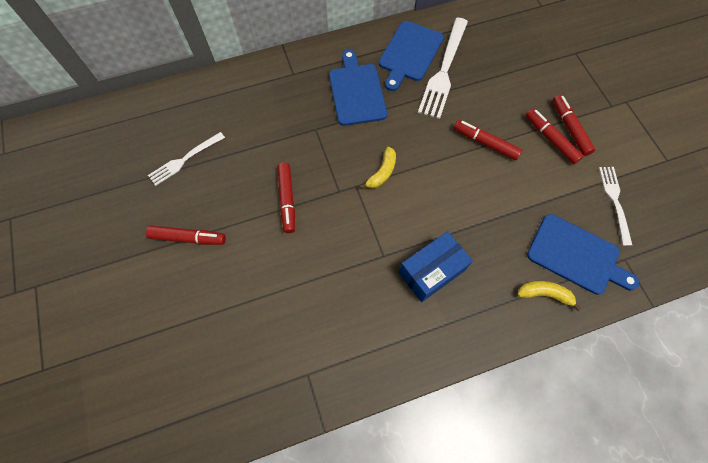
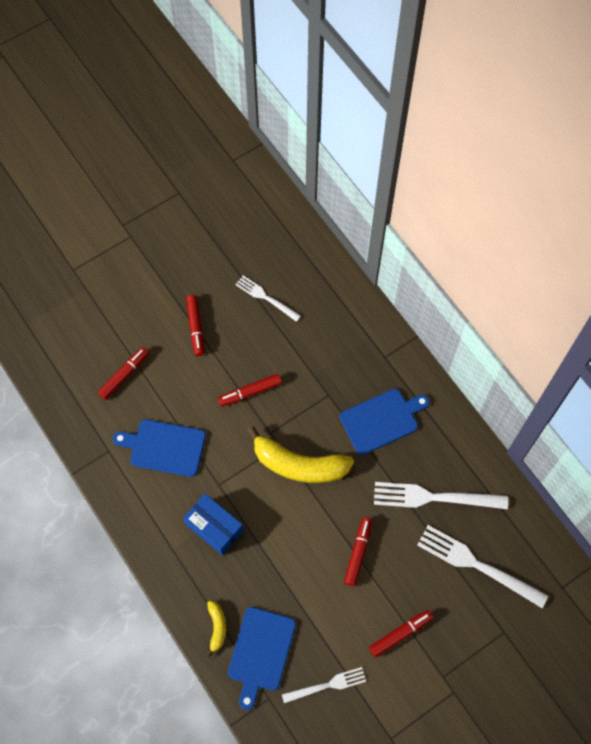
camera: 75 degrees right, 0 degrees up
yellow banana [359,147,396,189] -> yellow banana [247,426,354,483], size x2.14
blue cutting board [379,21,444,91] -> blue cutting board moved to [113,419,206,477]
red marker [526,109,584,164] -> red marker moved to [98,347,149,400]
none -> white fork [417,525,548,608]

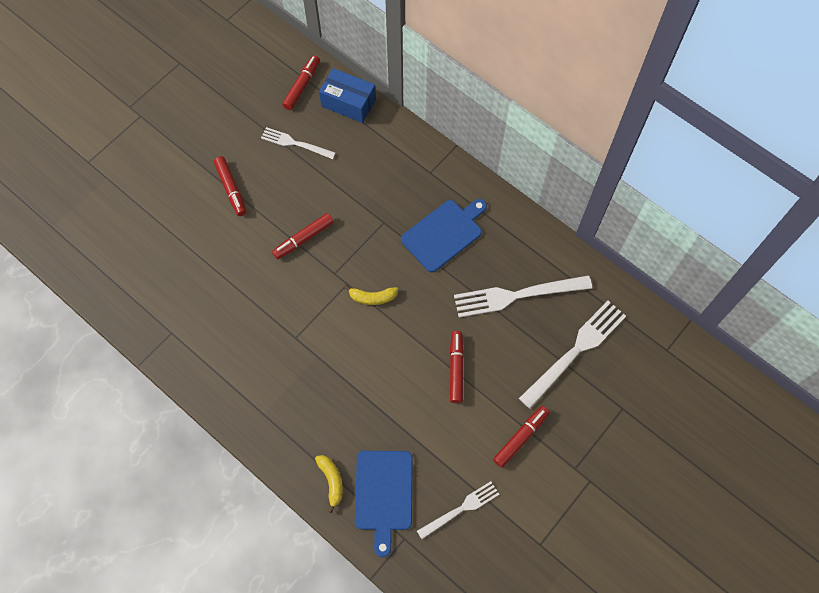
camera: 15 degrees left, 0 degrees up
red marker [98,347,149,400] -> red marker moved to [282,55,320,110]
blue cutting board [113,419,206,477] -> none
blue box [183,494,244,555] -> blue box moved to [319,68,376,123]
yellow banana [247,426,354,483] -> yellow banana [344,285,398,305], size x0.47
white fork [417,525,548,608] -> white fork turned 120 degrees clockwise [519,301,626,409]

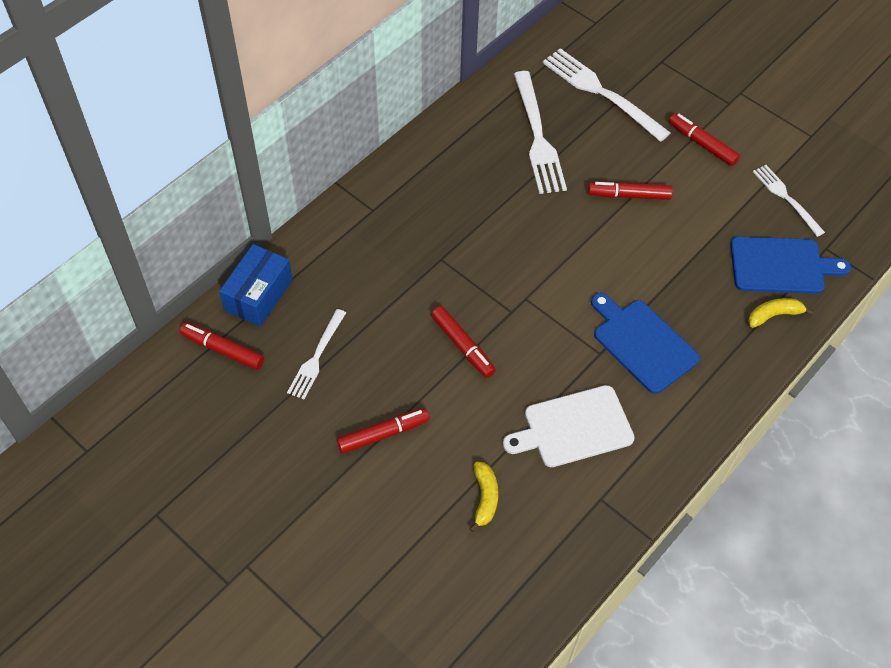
camera: 90 degrees left, 10 degrees down
yellow banana [344,285,398,305] -> yellow banana moved to [469,462,498,532]
blue cutting board [401,199,487,272] -> blue cutting board moved to [591,293,700,394]
none -> white cutting board [503,385,635,467]

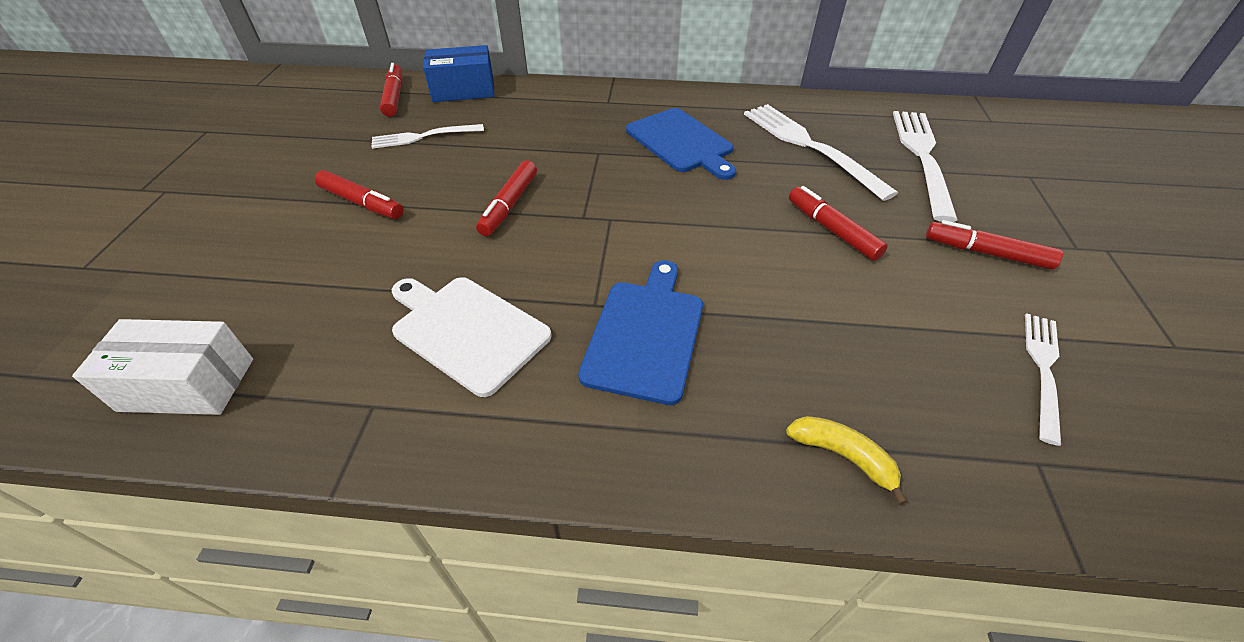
camera: 55 degrees right, 10 degrees down
yellow banana [469,462,498,532] -> none
white fork [514,71,567,194] -> white fork turned 105 degrees clockwise [744,104,898,201]
red marker [669,113,740,166] -> red marker turned 75 degrees counterclockwise [926,220,1063,269]
blue cutting board [730,237,851,294] -> blue cutting board moved to [626,108,736,180]
none -> white box [72,319,253,415]

